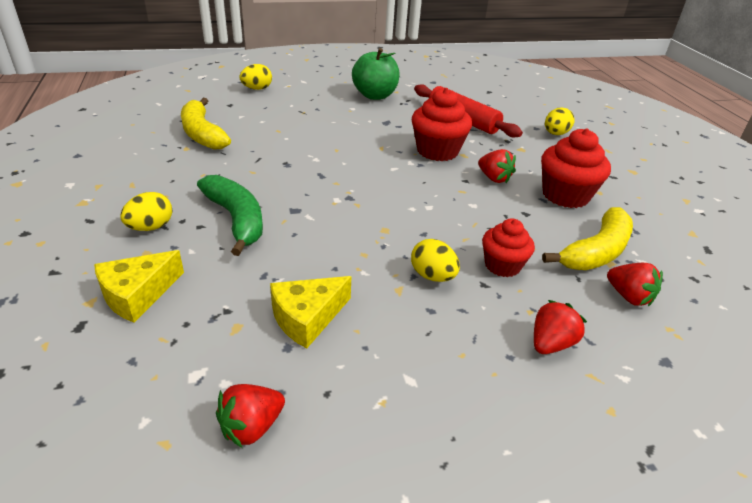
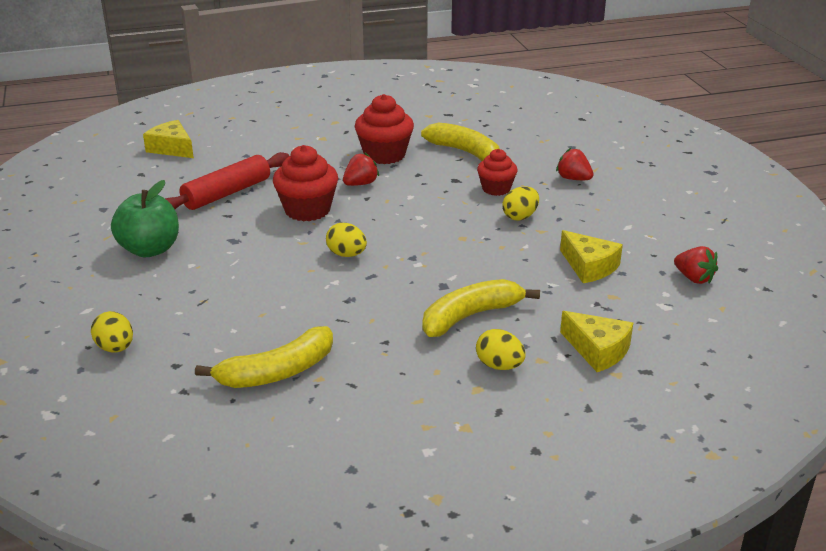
camera: 90 degrees left, 5 degrees down
green banana [197,175,263,256] -> yellow banana [422,279,540,337]
yellow egg [545,107,575,135] -> yellow egg moved to [326,223,367,257]
red strawberry [607,263,663,306] -> none
none -> yellow cheese [143,120,194,158]

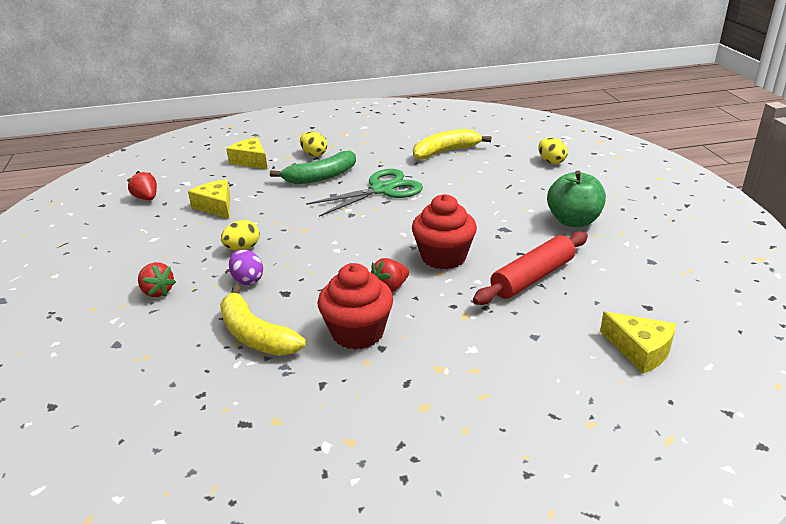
camera: 175 degrees left, 0 degrees up
yellow egg [326,223,367,257] -> none
yellow banana [422,279,540,337] -> green banana [270,150,356,184]
red cupcake [477,149,517,196] -> purple egg [229,249,263,285]
none -> green scissors [306,169,423,217]

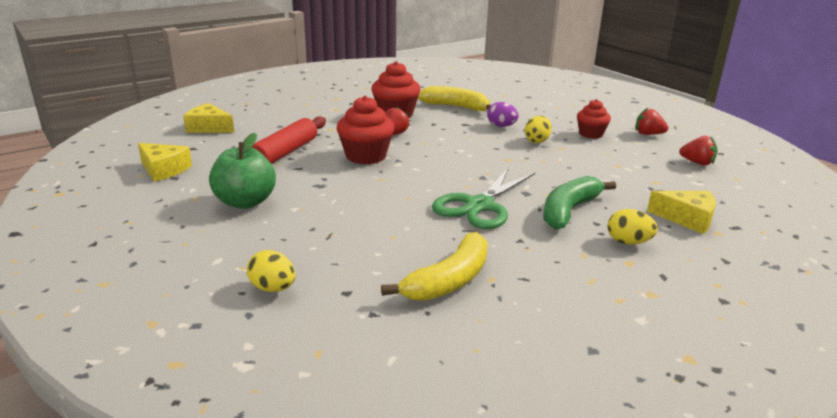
camera: 155 degrees right, 5 degrees down
red strawberry [138,262,176,297] -> red strawberry moved to [636,108,669,135]
yellow cheese [188,179,230,219] -> yellow cheese moved to [138,143,192,182]
none -> red cupcake [577,99,611,139]

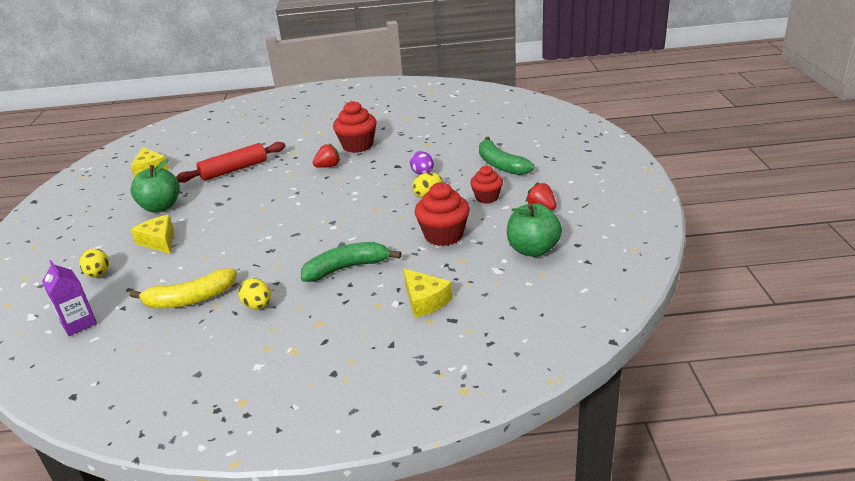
camera: 35 degrees right, 5 degrees up
yellow cheese [183,103,234,133] -> yellow cheese moved to [131,215,174,254]
red cupcake [336,96,394,165] -> red cupcake moved to [415,182,470,246]
yellow banana [418,86,491,111] -> none
green scissors [432,167,535,229] -> none
yellow egg [608,209,658,245] -> yellow egg moved to [238,278,271,309]
red strawberry [679,136,718,166] -> green apple [507,203,562,257]
none -> purple carton [42,260,97,336]
none -> green banana [479,137,534,175]

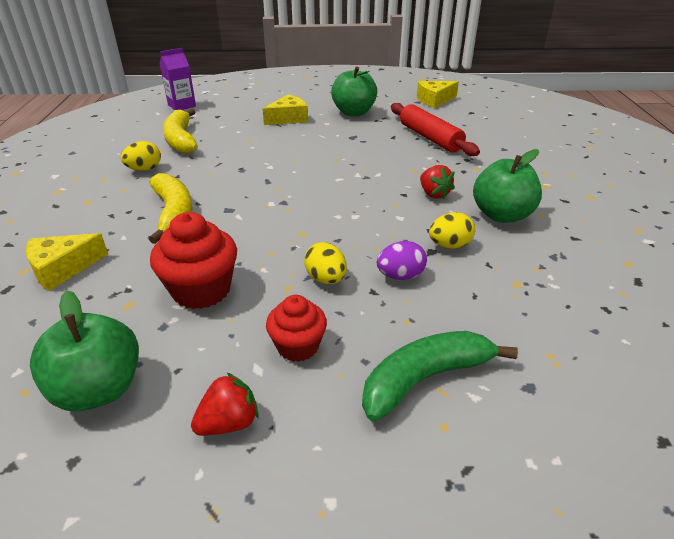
camera: 90 degrees right, 5 degrees up
yellow egg [79,248,109,277] -> yellow egg moved to [429,212,475,249]
green banana [301,242,401,282] -> yellow banana [149,173,192,244]
red cupcake [333,101,377,153] -> green apple [473,149,542,223]

